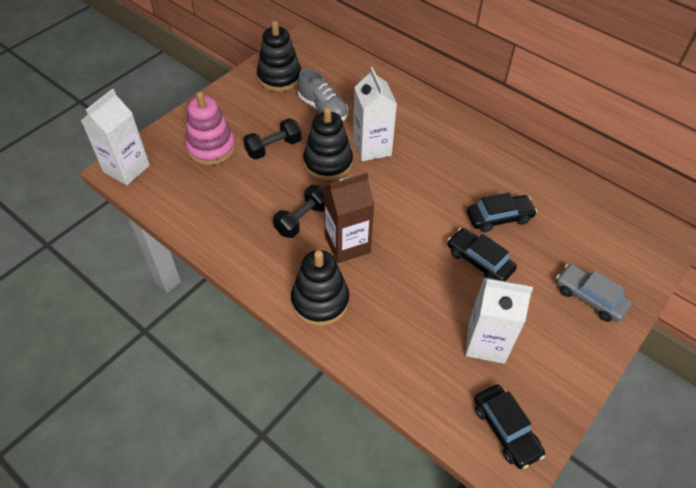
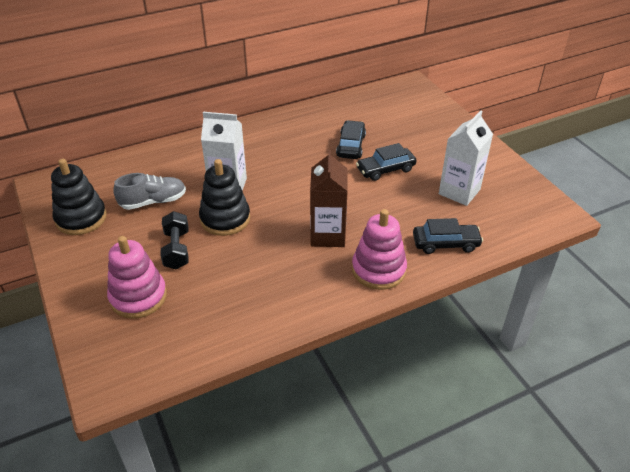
camera: 65 degrees left, 10 degrees down
white carton [81,89,150,185] -> none
black dumbbell [273,185,324,238] -> none
black stacking toy [291,250,349,326] -> pink stacking toy [352,209,407,290]
black car [474,384,545,469] -> black car moved to [413,218,483,254]
grey car [556,264,633,322] -> none

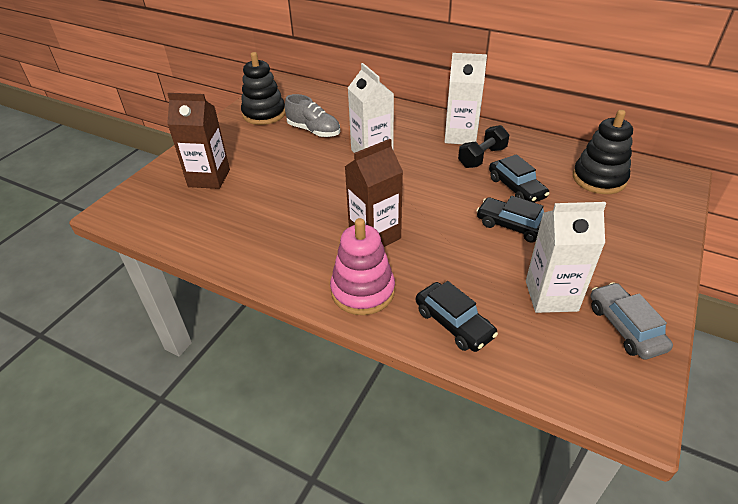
camera: 55 degrees right, 0 degrees up
pink stacking toy [107,236,167,319] -> brown carton [167,93,230,189]
black dumbbell [160,211,188,270] -> black dumbbell moved to [458,125,509,168]
black stacking toy [199,159,250,236] -> black stacking toy moved to [573,110,633,194]
black car [336,120,366,159] -> black car turned 90 degrees clockwise [489,154,549,203]
none -> white carton [445,53,487,145]
none -> grey car [591,282,673,360]

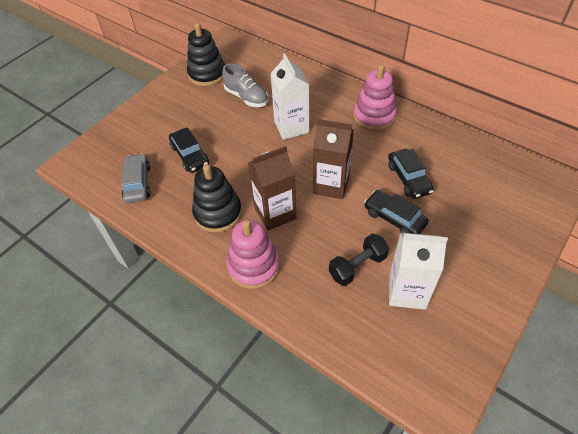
camera: 10 degrees right, 10 degrees up
brown carton [167,93,230,189] -> brown carton moved to [313,119,354,199]
black car [416,281,498,352] -> black car moved to [169,127,209,173]
white carton [445,53,487,145] -> pink stacking toy [353,64,397,131]
black dumbbell [458,125,509,168] -> black dumbbell moved to [329,234,389,286]
black stacking toy [573,110,633,194] -> black stacking toy moved to [192,164,242,233]
grey car [591,282,673,360] -> grey car moved to [121,154,151,203]

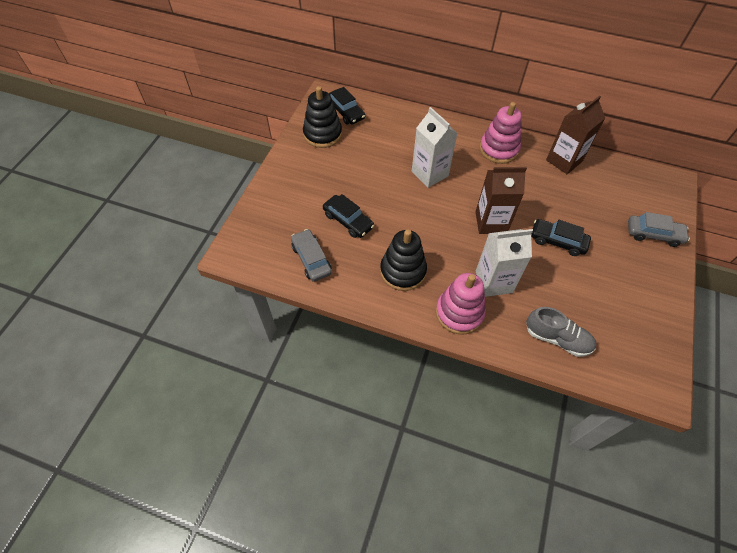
camera: 20 degrees left, 5 degrees up
grey shoe [222,63,268,107] -> grey shoe moved to [526,307,596,357]
brown carton [248,146,296,231] -> brown carton moved to [546,96,605,174]
black dumbbell [329,234,389,286] -> none
black car [388,149,434,199] -> black car moved to [329,87,365,125]
white carton [389,232,448,310] -> white carton moved to [476,229,533,297]
none -> grey car [628,212,690,247]

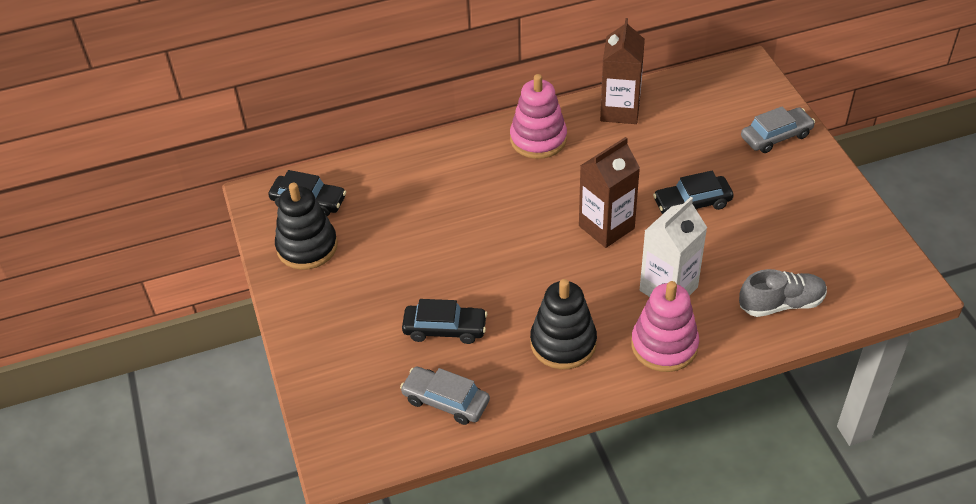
camera: 35 degrees left, 10 degrees down
white carton [412,107,458,188] -> none

